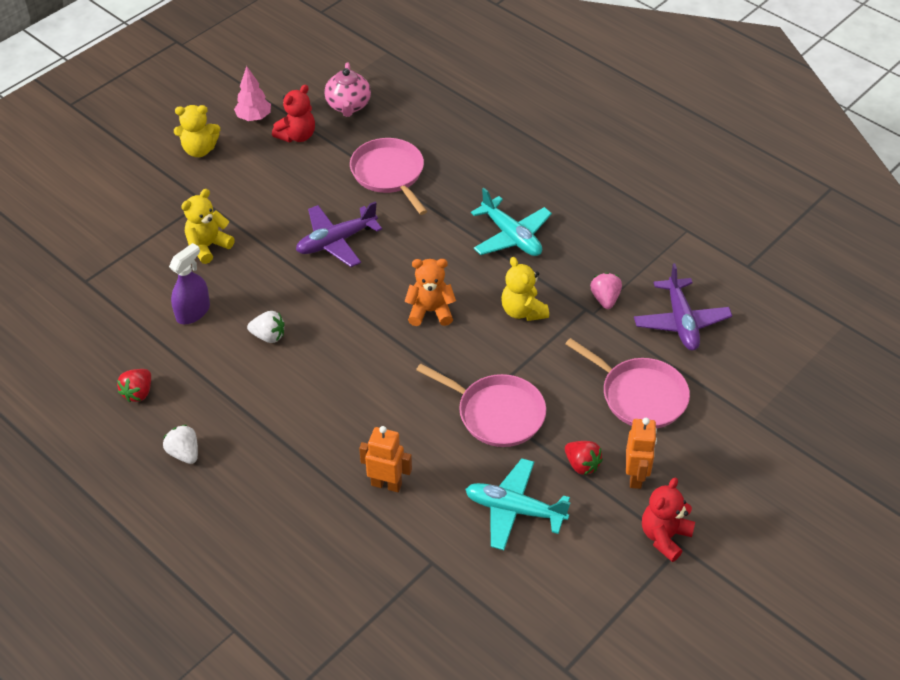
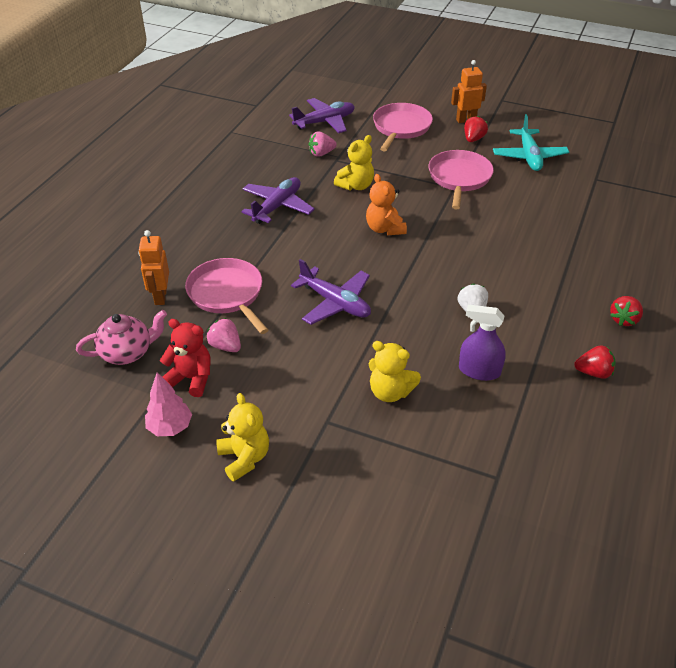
camera: 110 degrees left, 5 degrees down
white strawberry [163,425,198,464] -> red strawberry [610,296,643,326]
pink pan [350,138,427,215] -> pink pan turned 105 degrees clockwise [185,258,268,334]
orange robot [359,426,412,492] -> orange robot moved to [138,230,169,305]
turquoise plane [471,188,552,256] -> purple plane [241,177,315,224]
red teddy bear [642,478,695,562] -> none
none -> pink strawberry [206,318,241,352]

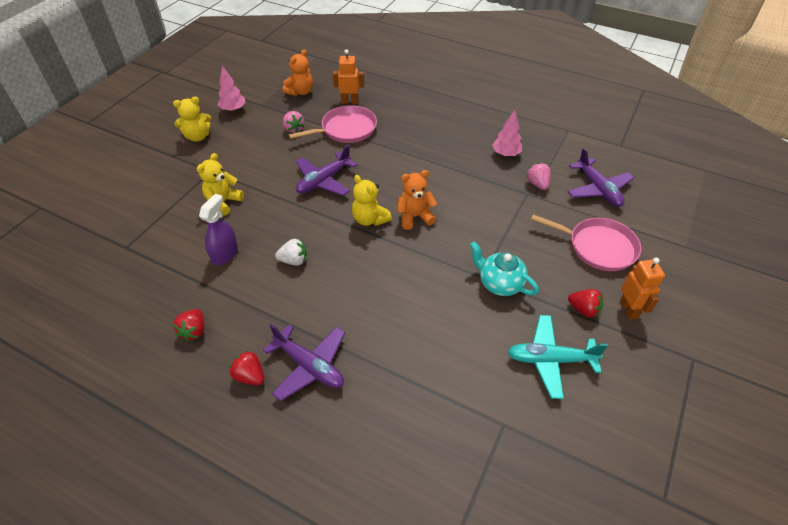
camera: 95 degrees right, 5 degrees up
pink teapot [76,310,167,365] -> orange teddy bear [282,49,313,96]
red teddy bear [160,319,211,397] -> none
pink strawberry [206,318,241,352] -> pink strawberry turned 105 degrees clockwise [283,111,304,133]
purple plane [241,177,315,224] -> purple plane moved to [263,324,345,401]
yellow teddy bear [334,135,374,191] -> yellow teddy bear moved to [352,175,392,226]
pink pan [428,150,494,209] -> turquoise teapot [470,241,539,296]
none -> pink tree [492,110,522,157]

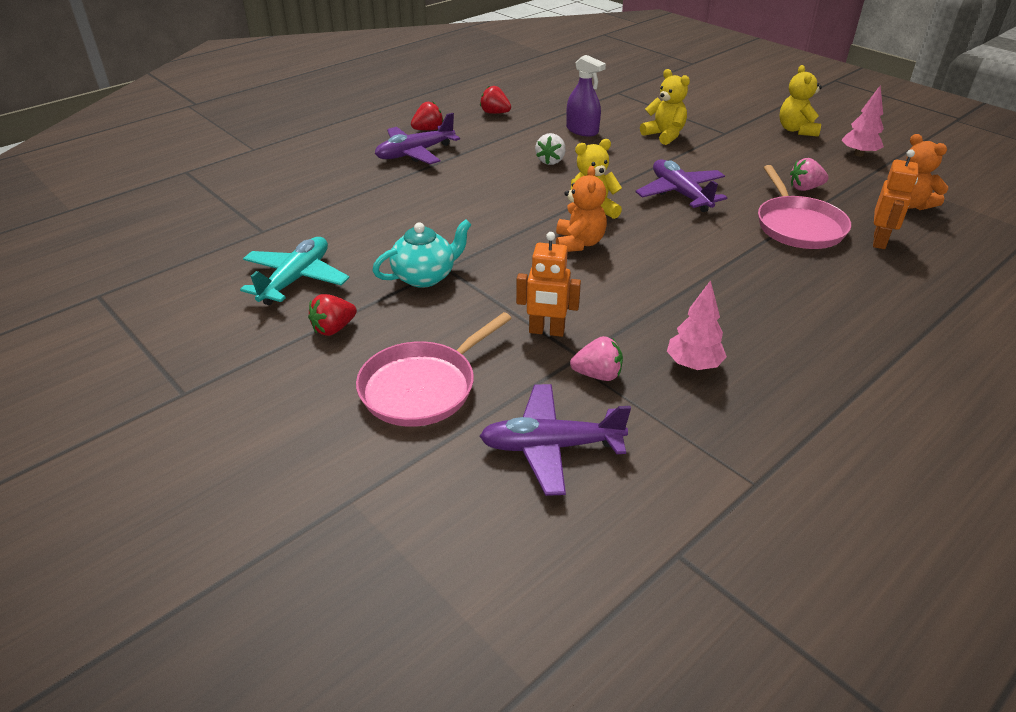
camera: 110 degrees right, 10 degrees down
orange robot [620,258,665,320] -> orange robot moved to [516,232,581,337]

